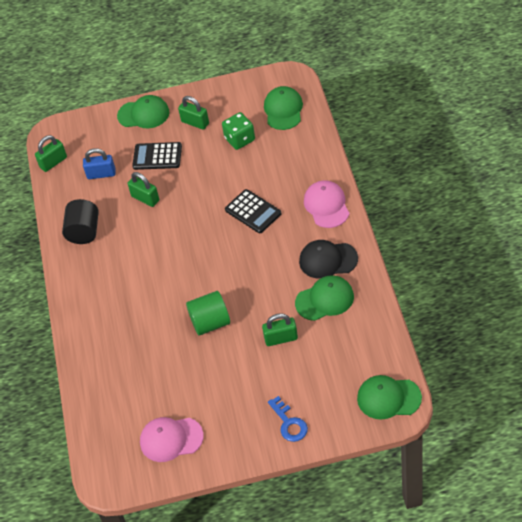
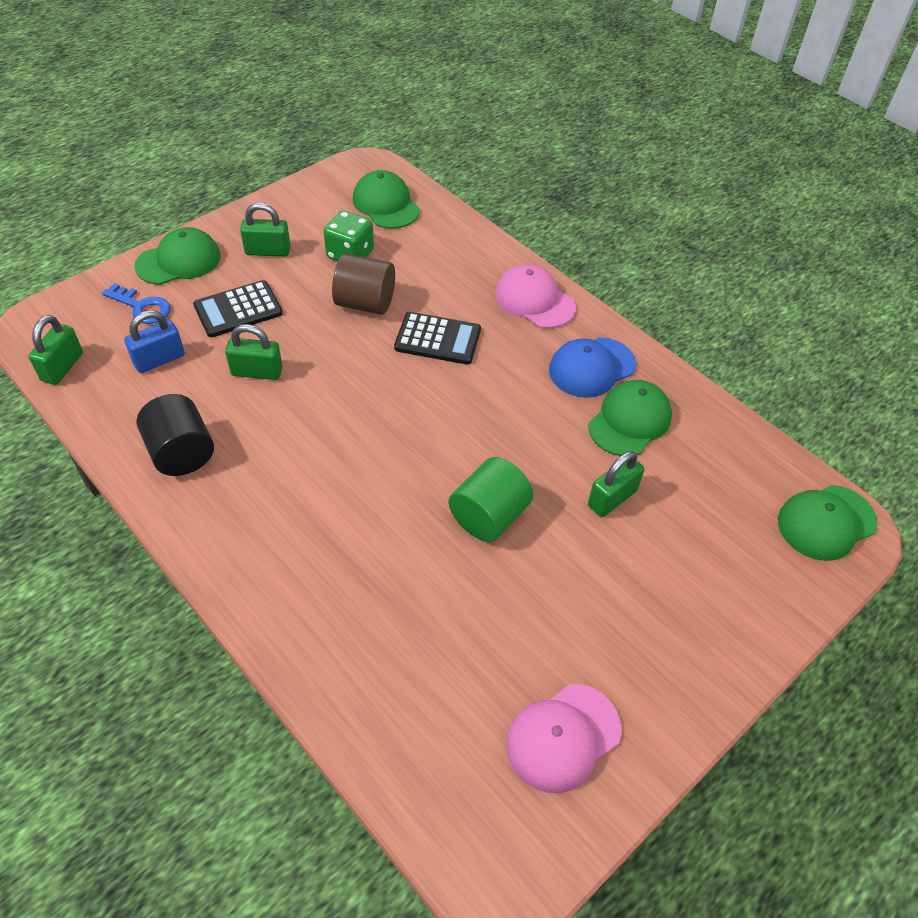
camera: 40 degrees left, 0 degrees up
blue key [268,396,308,442] -> blue key moved to [102,283,171,324]
black cap [299,240,358,279] -> blue cap [549,337,636,398]
none -> brown cylinder [332,254,395,315]

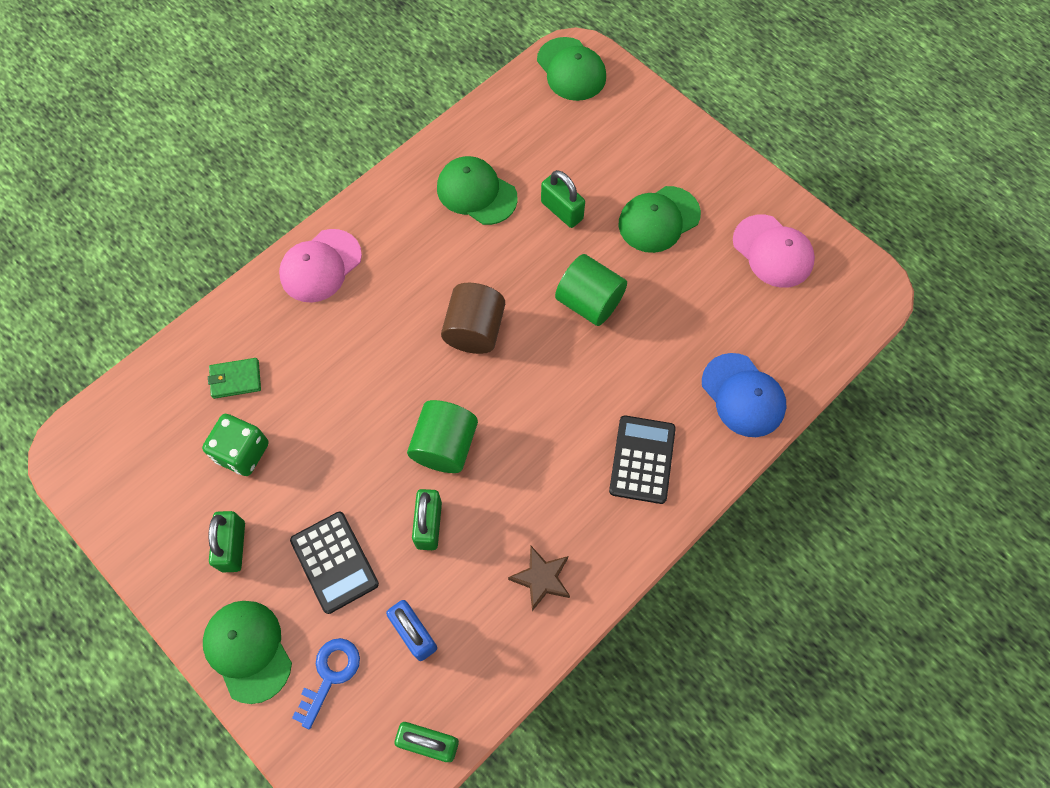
camera: 90 degrees left, 15 degrees up
black cylinder [136,394,214,476] -> brown star [508,546,570,611]
brown cylinder [332,254,395,315] -> brown cylinder moved to [441,283,505,354]
green cap [353,170,420,229] -> green cap moved to [619,186,701,253]
black calculator [394,312,481,365] -> black calculator moved to [609,415,676,504]
blue cap [549,337,636,398] -> blue cap moved to [702,353,786,437]
none -> green wallet [208,358,261,399]
none -> green cylinder [407,400,478,473]

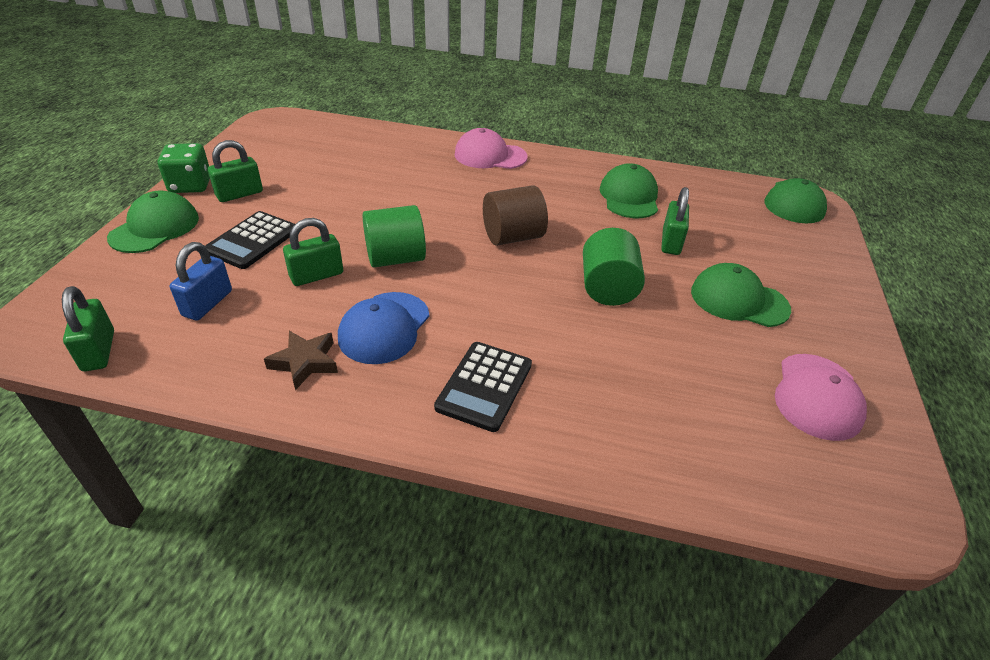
camera: 55 degrees right, 25 degrees down
green dice [202,414,269,476] -> green dice moved to [158,143,210,193]
green wallet [208,358,261,399] -> none
blue key [292,638,360,729] -> none
black calculator [609,415,676,504] -> black calculator turned 135 degrees clockwise [434,342,532,432]
blue cap [702,353,786,437] -> blue cap moved to [338,292,430,364]

